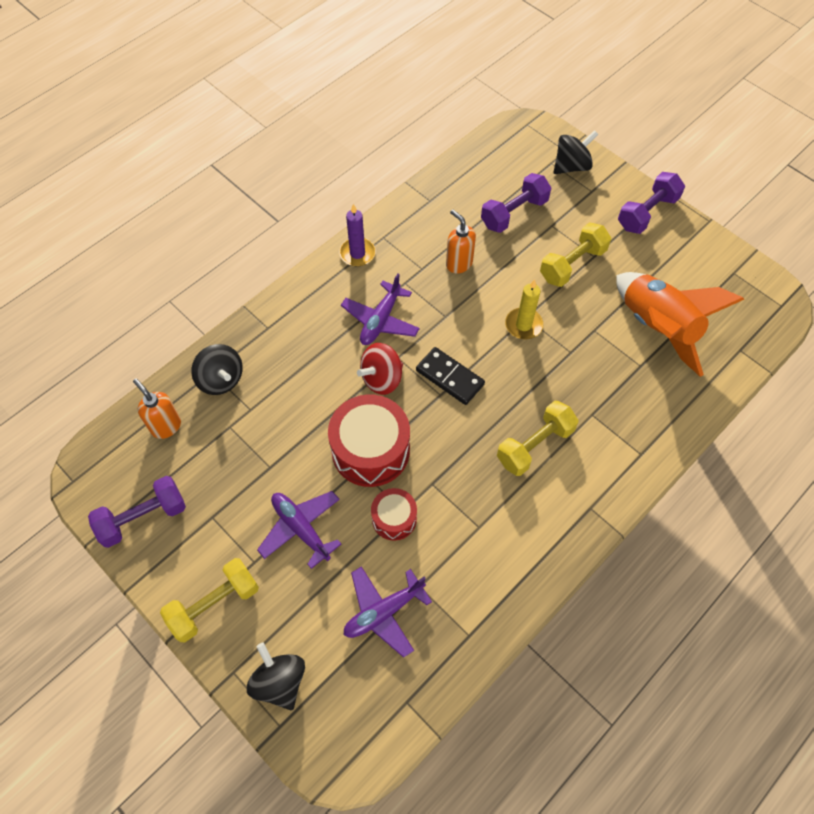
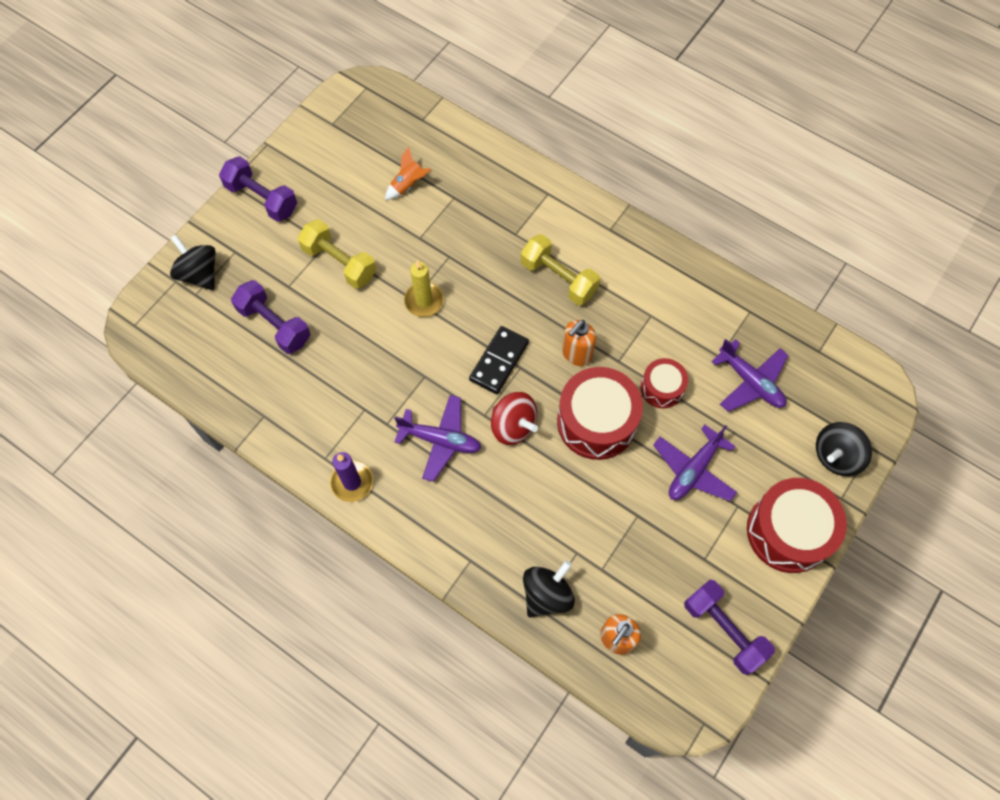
camera: 100 degrees left, 5 degrees up
yellow dumbbell [160,558,259,642] -> red drum [747,478,847,573]
orange soap dispenser [446,210,476,273] -> orange soap dispenser moved to [562,320,596,366]
orange rocket [616,272,744,377] -> orange rocket [385,147,431,200], size x0.42

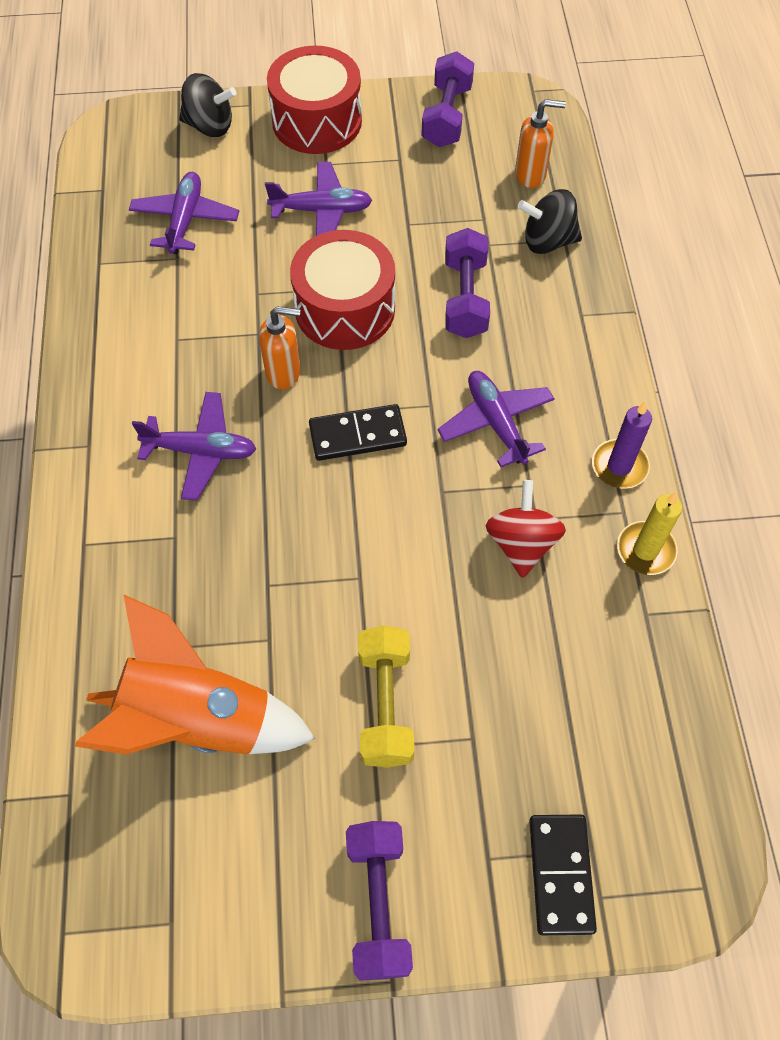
camera: 130 degrees left, 5 degrees down
black spinning top [170,235,216,290] -> black domino [529,814,597,935]
purple dumbbell [231,280,310,354] -> purple dumbbell moved to [445,228,490,338]
orange rocket [385,147,431,200] -> orange rocket [74,595,315,754], size x2.38
yellow candle [404,260,444,317] -> yellow candle moved to [617,492,682,575]
red spinning top [491,392,538,445] -> red spinning top moved to [486,480,566,578]
yellow dumbbell [521,234,600,305] -> purple plane [132,392,256,501]
red drum [641,358,688,408] -> none

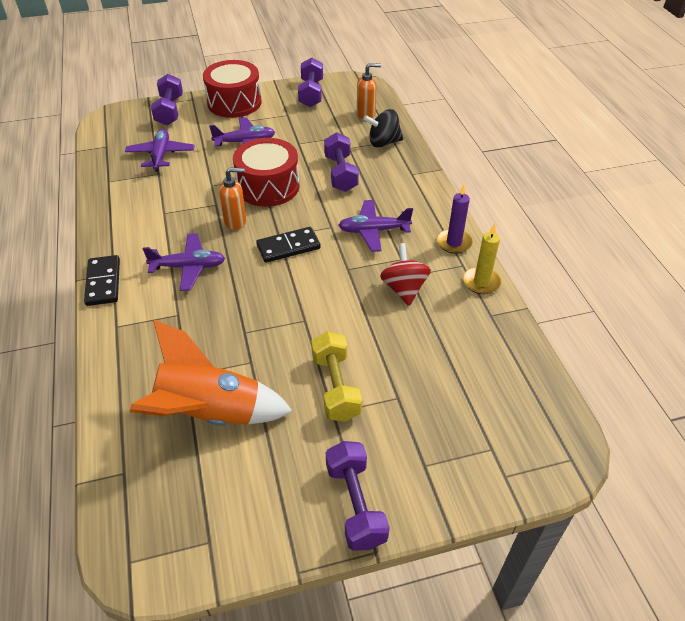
camera: 10 degrees left, 15 degrees down
black spinning top [179,73,236,137] -> purple dumbbell [151,74,183,126]
purple plane [438,371,554,467] -> purple plane turned 60 degrees counterclockwise [338,200,413,252]
black domino [529,814,597,935] -> black domino moved to [84,255,120,306]

